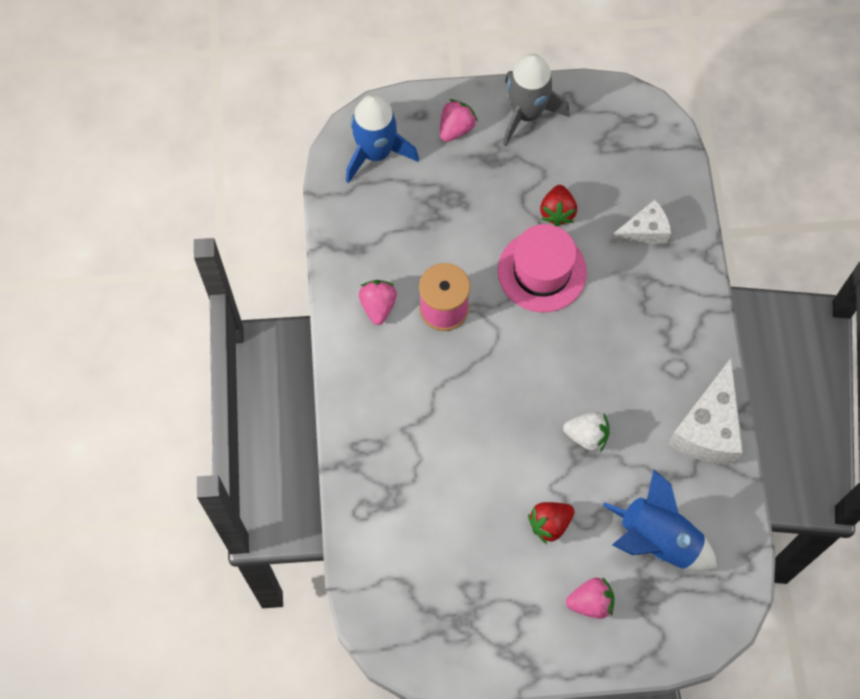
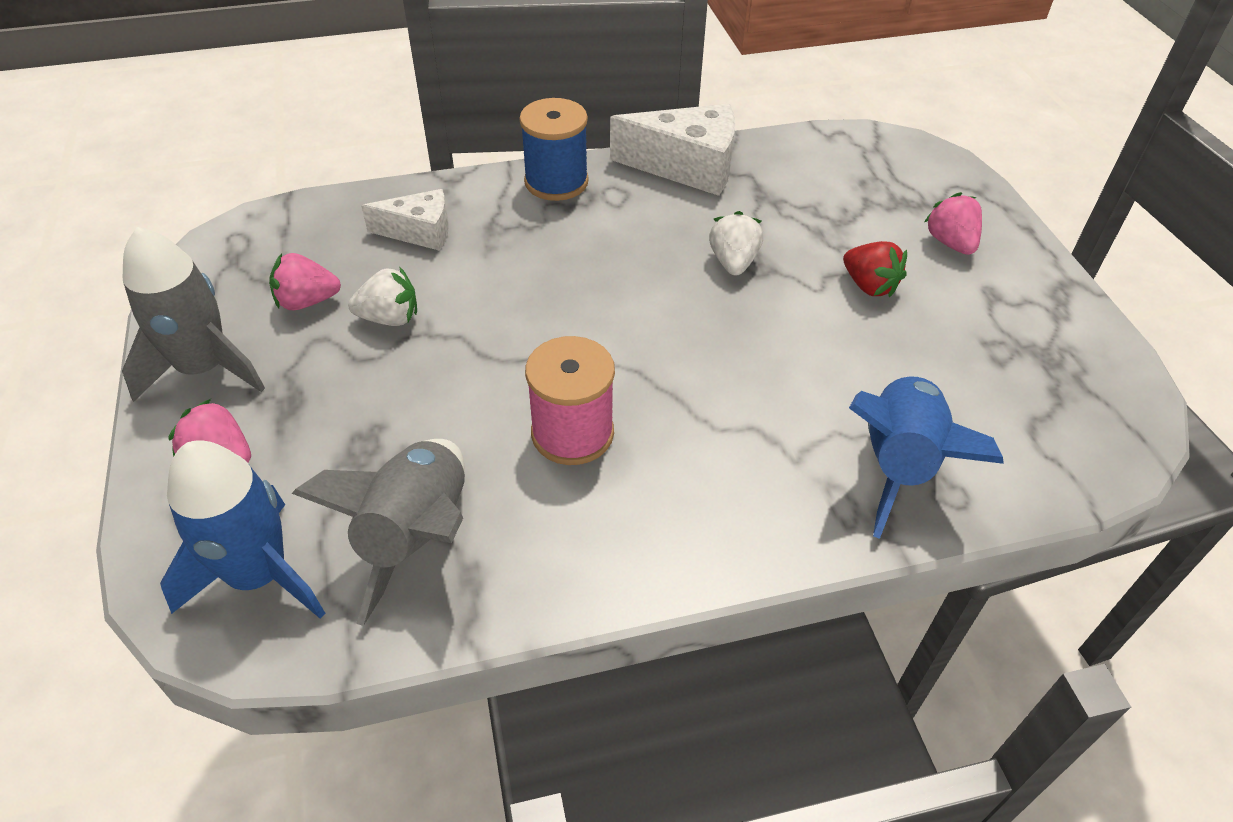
camera: 100 degrees left, 20 degrees down
pink strawberry [359,280,397,325] -> pink strawberry moved to [269,253,341,310]
pink hat [498,224,587,313] -> none
red strawberry [540,185,577,227] -> white strawberry [348,267,417,326]
blue rocket [603,469,717,571] -> blue rocket moved to [849,376,1004,539]
white cheese [610,200,671,244] -> white cheese turned 120 degrees clockwise [361,189,449,251]
none -> grey rocket [291,439,465,626]
none -> blue spool [519,98,589,201]

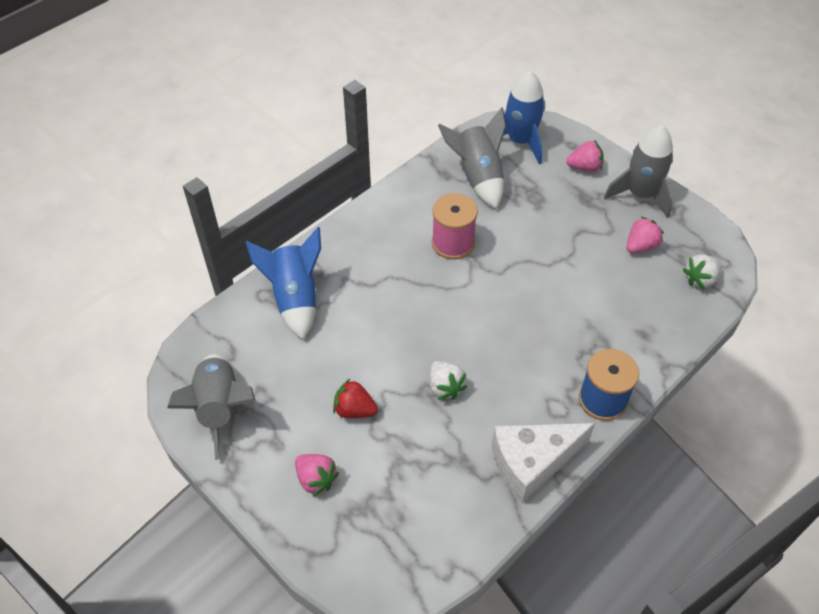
camera: 150 degrees right, 5 degrees up
white strawberry [348,267,417,326] -> white strawberry moved to [683,254,722,290]
white cheese [361,189,449,251] -> none
none -> grey rocket [167,354,256,460]

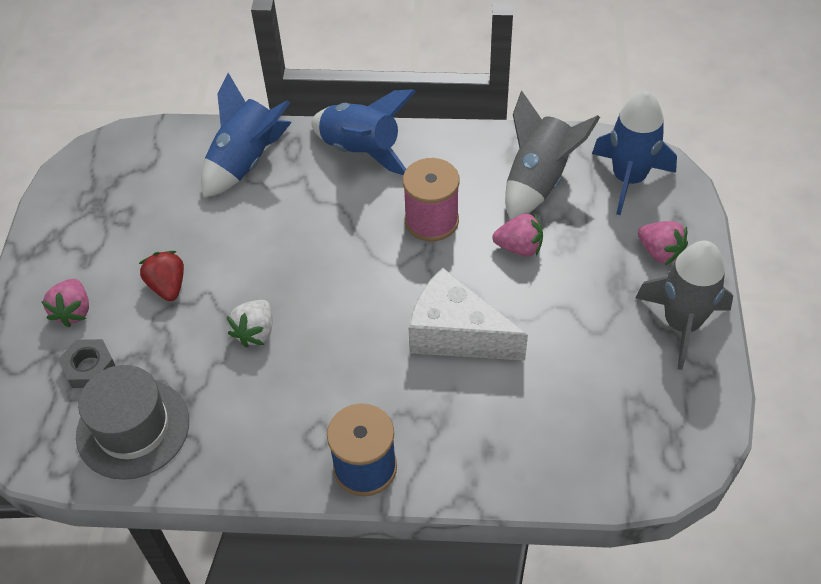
camera: 50 degrees right, 0 degrees up
grey rocket [167,354,256,460] -> none
white cheese [492,423,595,503] -> white cheese moved to [408,268,528,361]
pink strawberry [627,217,664,253] -> pink strawberry moved to [492,213,543,257]
white strawberry [683,254,722,290] -> none
none -> grey nut [58,339,115,388]
none -> grey hat [76,365,189,480]
none -> blue rocket [311,89,416,175]

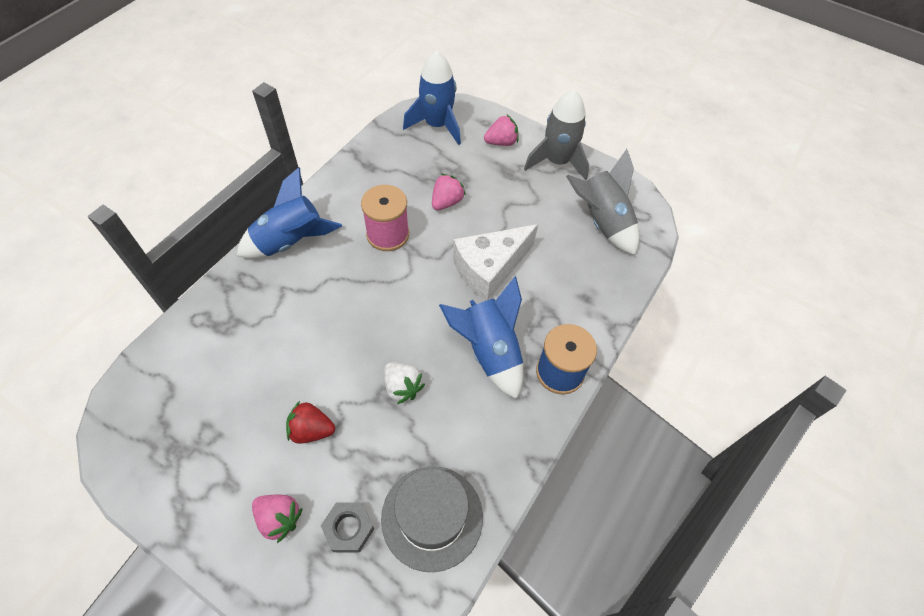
camera: 65 degrees left, 5 degrees up
blue rocket [201,73,292,198] -> blue rocket moved to [439,276,523,399]
grey rocket [505,91,600,220] -> grey rocket moved to [566,149,639,255]

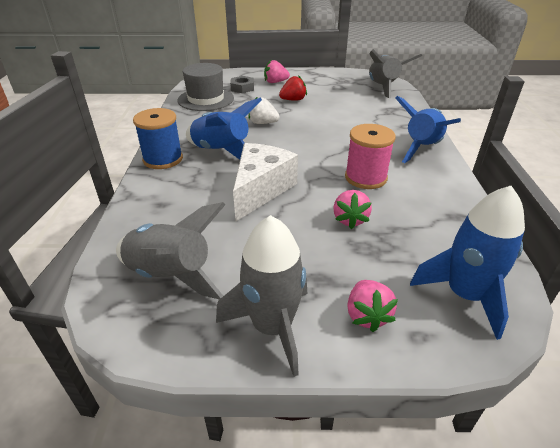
camera: 150 degrees right, 20 degrees down
pink strawberry [484,115,518,146] -> pink strawberry turned 45 degrees counterclockwise [347,280,398,332]
none -> grey rocket [369,49,422,98]

